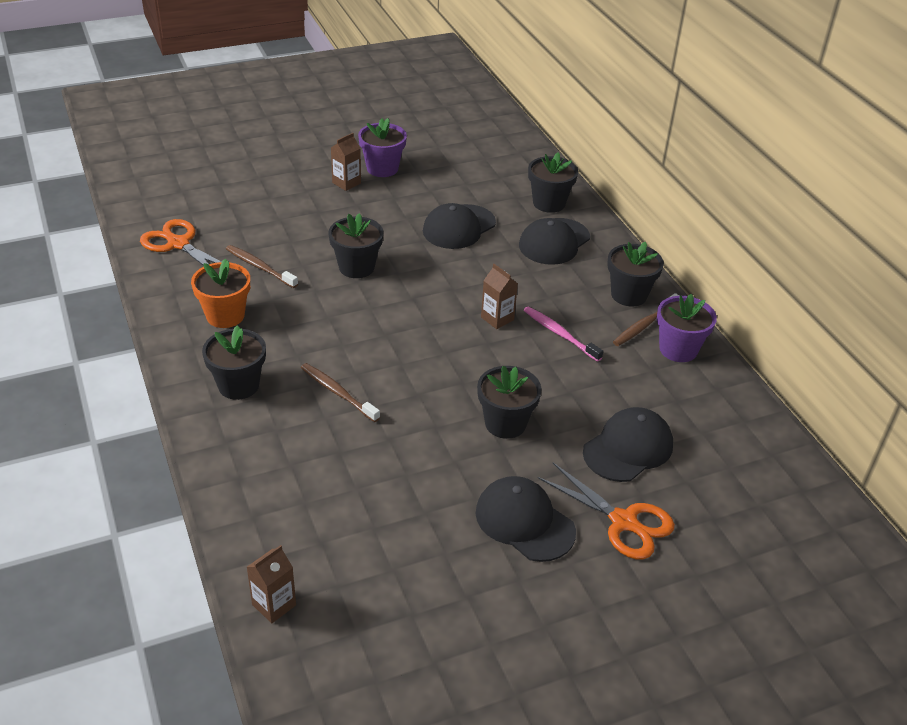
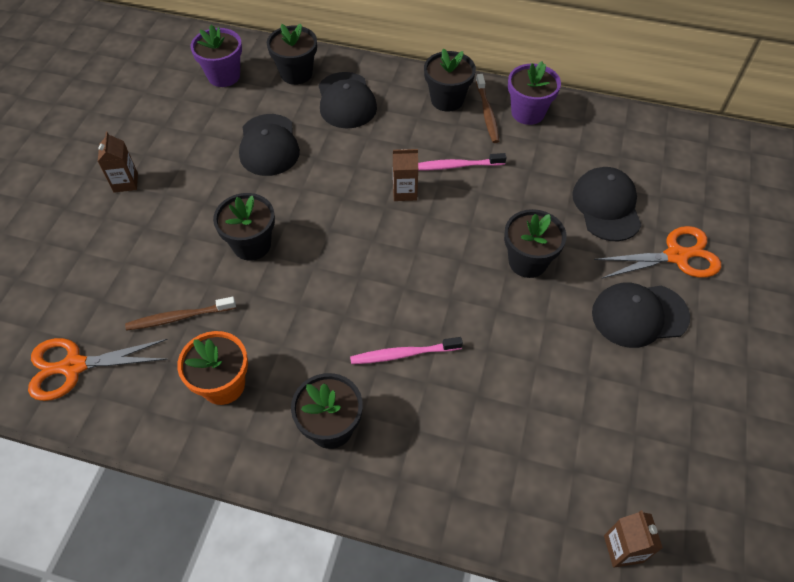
camera: 50 degrees left, 15 degrees up
brown toothbrush [301,363,380,422] -> pink toothbrush [350,337,463,364]
purple flower pot [358,118,407,177] -> purple flower pot moved to [190,25,242,87]

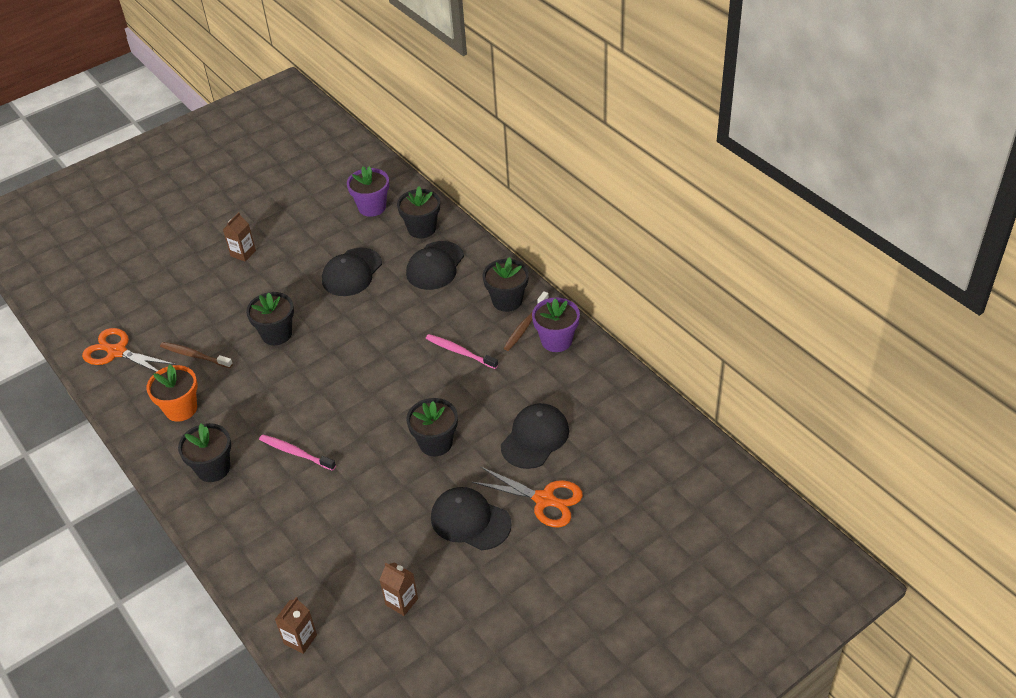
camera: 40 degrees right, 10 degrees down
brown carton [393,149,418,201] -> brown carton moved to [380,562,418,616]

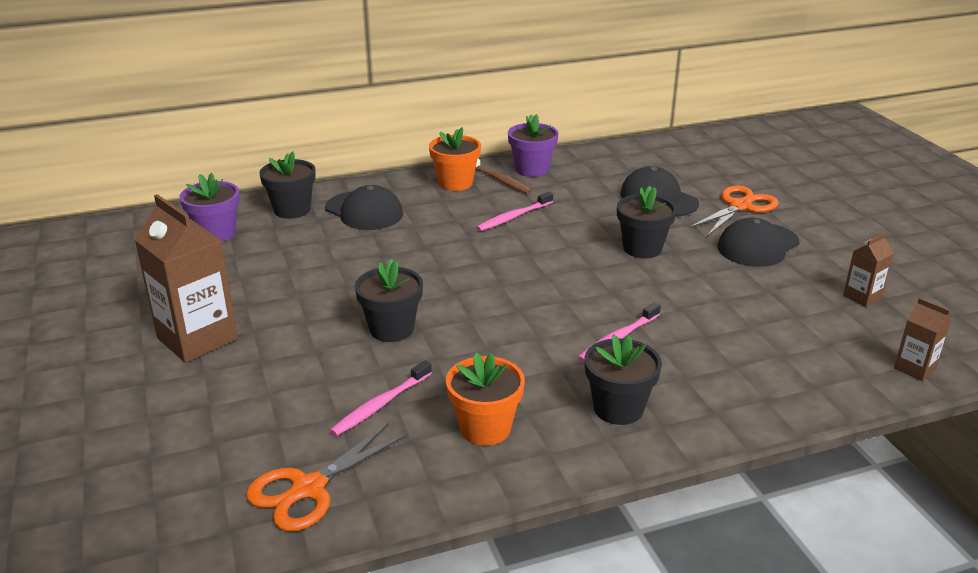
camera: 75 degrees left, 15 degrees down
brown toothbrush [160,342,233,368] -> pink toothbrush [330,360,432,436]
brown carton [223,212,256,261] -> brown carton [134,194,238,363], size x2.04
black cap [322,248,382,296] -> none
black flower pot [483,257,529,312] -> orange flower pot [429,127,481,191]

